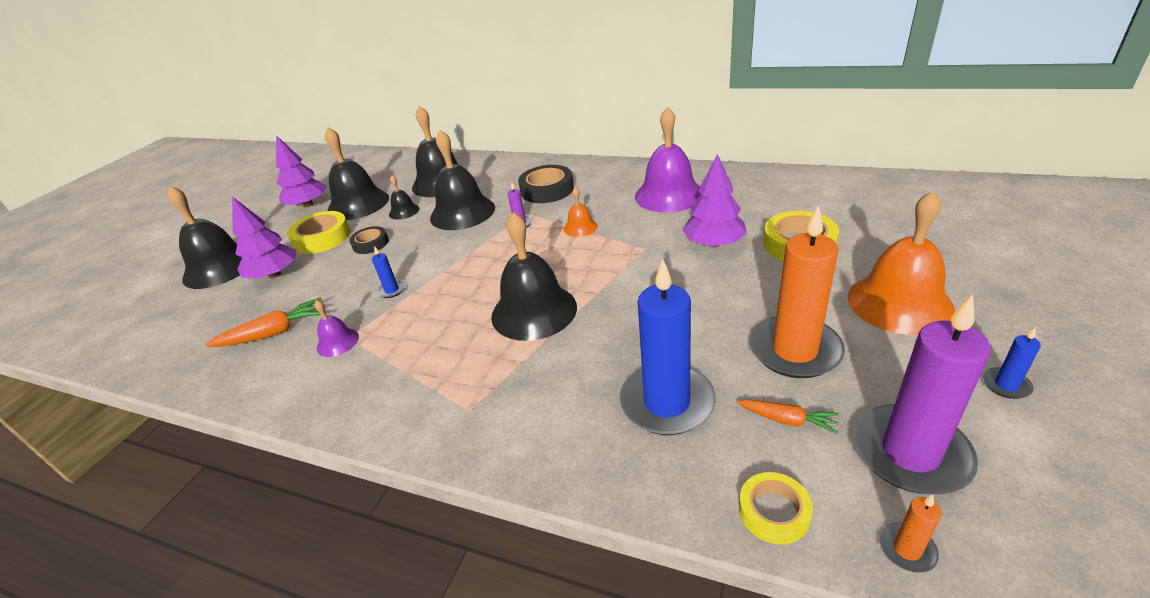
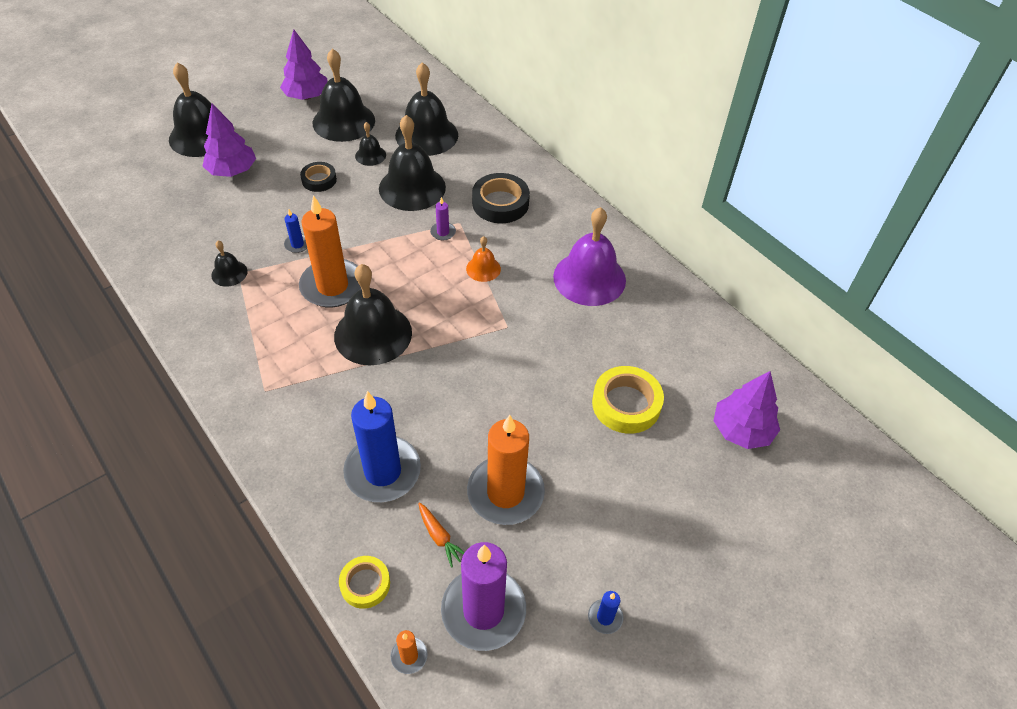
camera: 25 degrees right, 15 degrees up
orange carrot [206,297,322,347] -> none
yellow tape [287,211,351,254] -> none
purple bell [314,300,359,357] -> black bell [212,241,248,287]
purple tree [682,154,747,247] -> purple tree moved to [713,371,780,449]
orange bell [848,191,955,335] -> none
none -> orange candle [299,195,361,308]

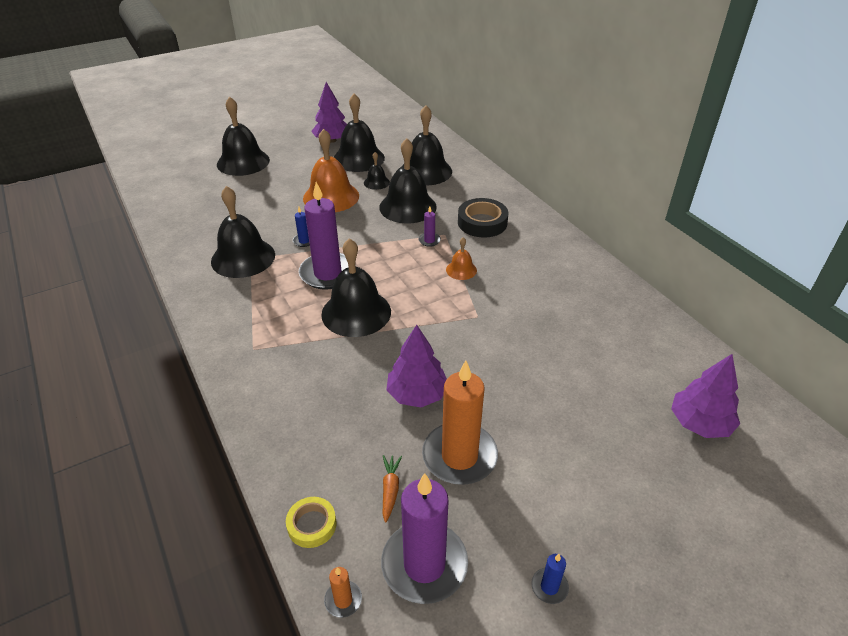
camera: 10 degrees right, 10 degrees down
purple tree [202,104,256,177] -> purple tree moved to [386,325,447,407]
black bell [212,241,248,287] -> black bell [211,186,275,278], size x2.09
orange candle [299,195,361,308] -> purple candle [299,182,356,290]
black tape [300,162,337,192] -> orange bell [303,129,359,212]
blue candle [343,391,421,502] -> none
orange carrot [418,502,465,568] -> orange carrot turned 150 degrees counterclockwise [383,455,402,522]
purple bell [553,207,626,306] -> none
yellow tape [592,366,664,434] -> none

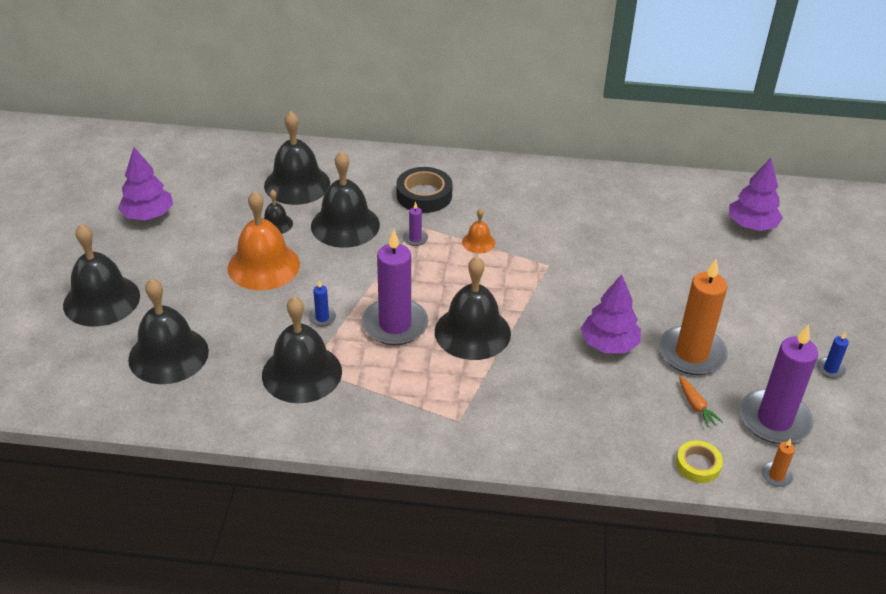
camera: 55 degrees left, 0 degrees up
black bell [334,94,385,172] -> black bell moved to [128,278,209,384]
orange carrot [383,455,402,522] -> orange carrot turned 150 degrees counterclockwise [679,376,723,427]

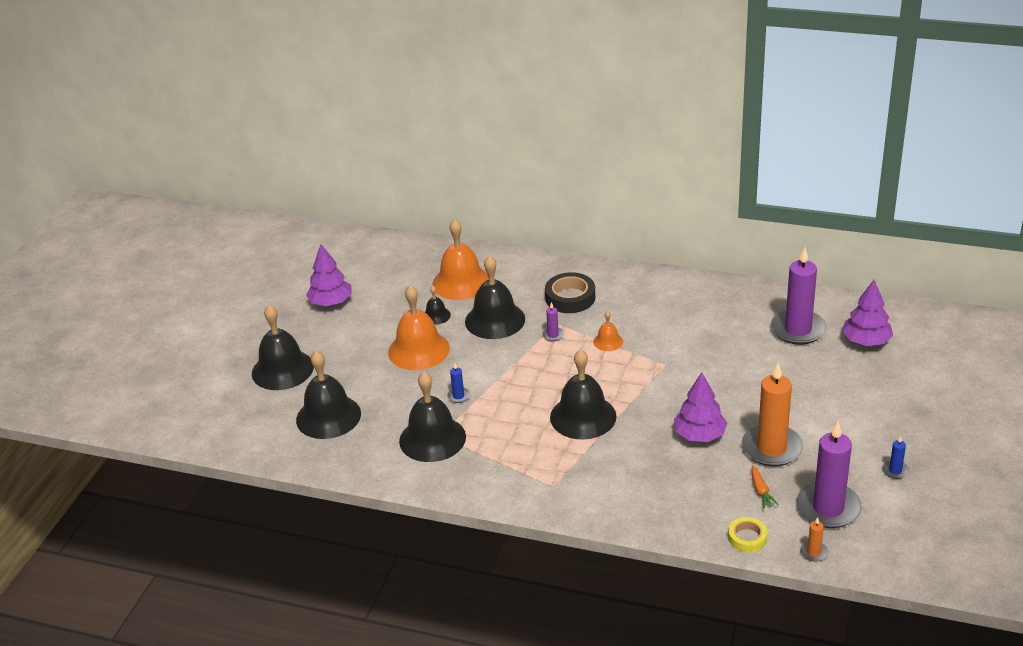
camera: 15 degrees right, 5 degrees down
black bell [264,111,330,205] -> orange bell [432,219,489,300]
purple candle [362,230,429,345] -> purple candle moved to [771,248,826,345]

